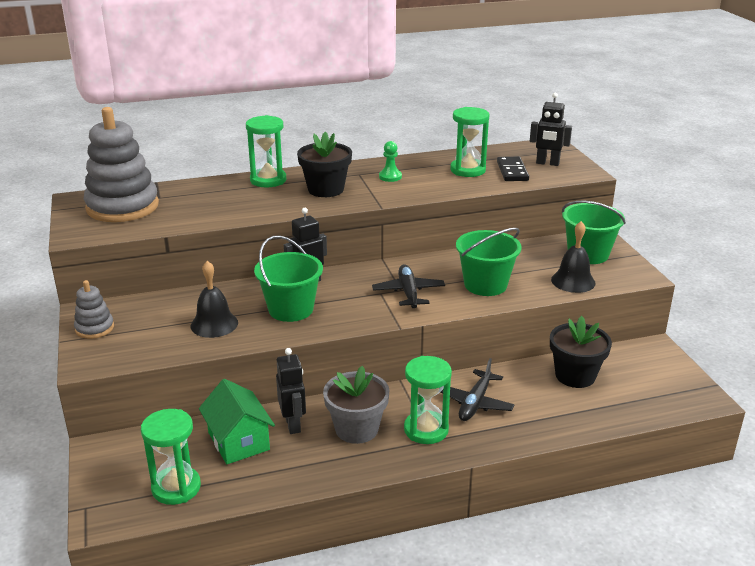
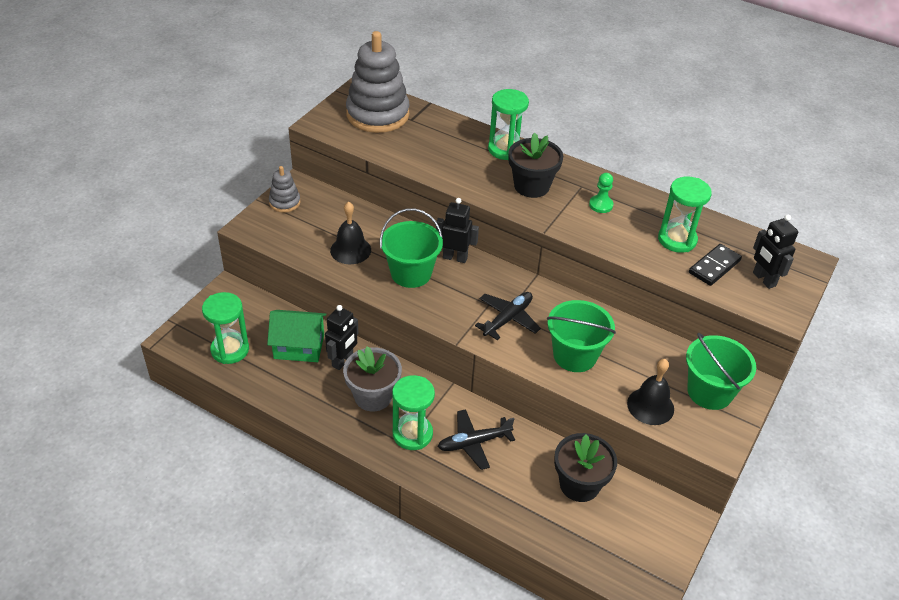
camera: 45 degrees right, 15 degrees up
green house [199,379,275,464] -> green house turned 75 degrees clockwise [267,310,326,362]

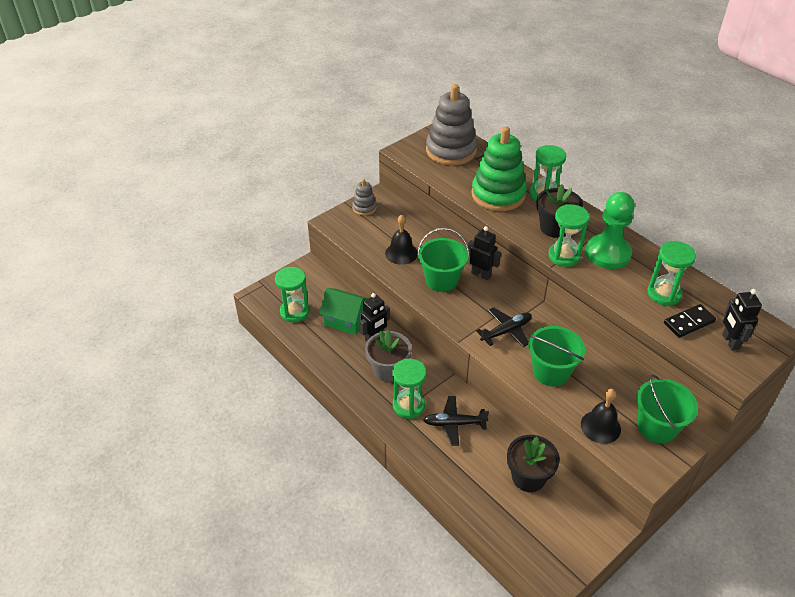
camera: 20 degrees right, 0 degrees up
green pawn [589,173,613,213] -> green pawn [585,192,635,269], size x2.22
none -> green stacking toy [471,126,527,211]
none -> green hourglass [548,204,589,267]

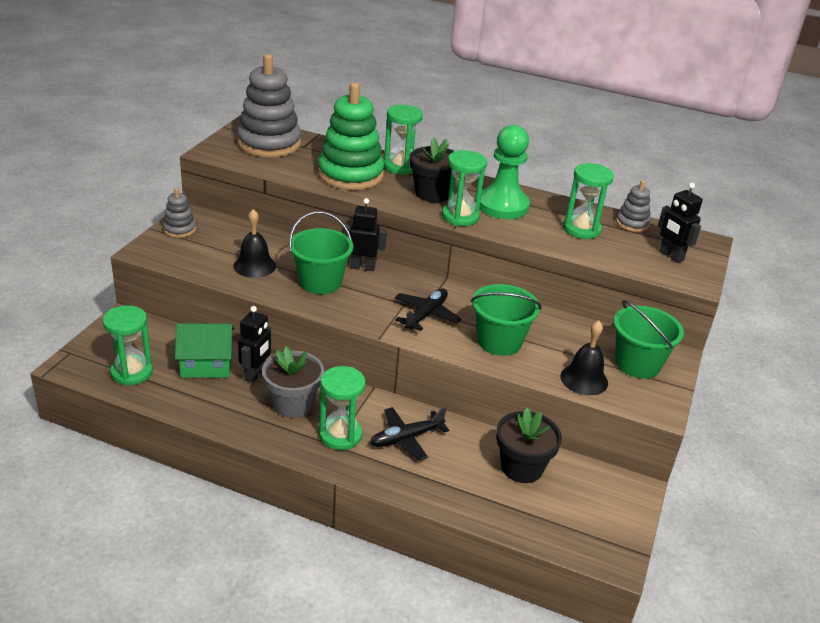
camera: 30 degrees left, 10 degrees down
black domino [664,304,716,338] -> none
none -> grey stacking toy [616,180,650,232]

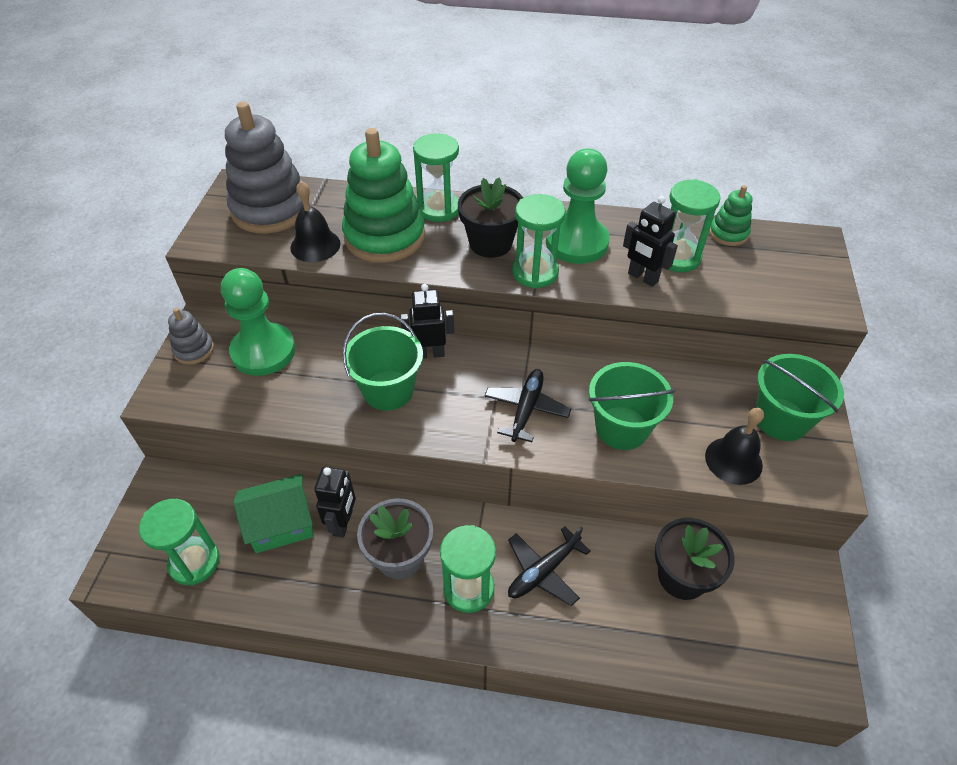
camera: 10 degrees left, 15 degrees up
black bell [233,209,276,278] -> black bell moved to [290,181,340,262]
grey stacking toy [616,180,650,232] -> green stacking toy [709,185,752,246]
black robot [658,183,703,263] -> black robot moved to [623,196,678,287]
none -> green pawn [221,268,296,376]

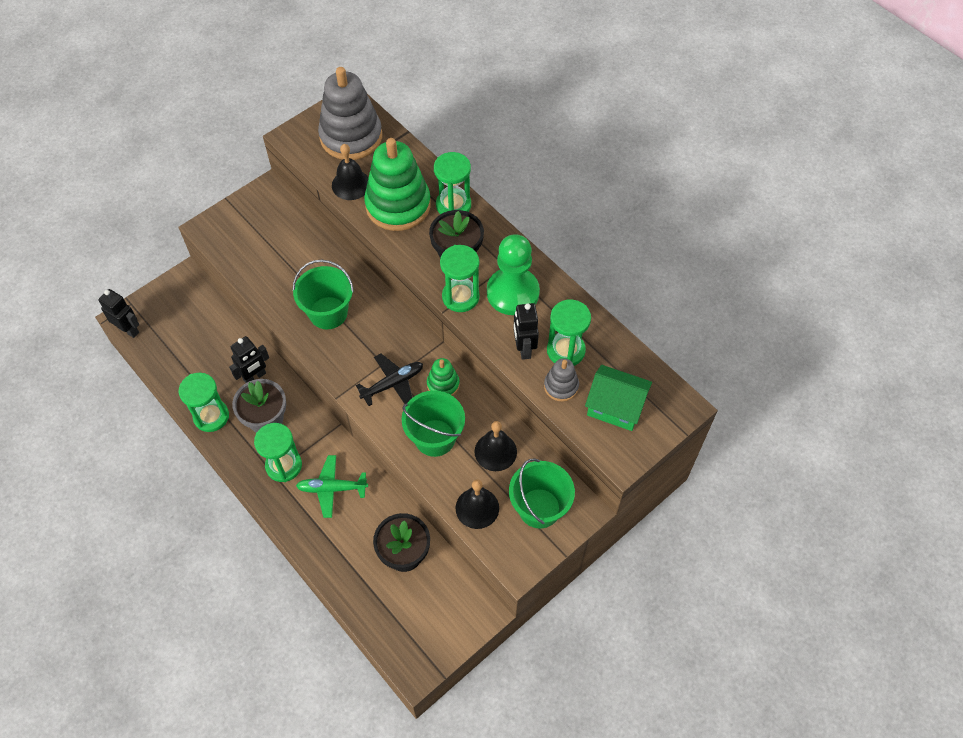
camera: 40 degrees right, 10 degrees up
green hourglass [139,499,220,586] -> green hourglass moved to [179,373,229,432]
grey stacking toy [168,308,214,365] -> grey stacking toy moved to [544,358,579,402]
green pawn [221,268,296,376] -> none
green house [233,474,314,553] -> green house moved to [585,365,652,431]
black robot [400,284,454,359] -> black robot moved to [98,289,139,338]
black plane [508,526,590,606] -> green plane [296,455,368,518]
green stacking toy [709,185,752,246] -> green stacking toy moved to [427,358,460,396]
none -> black bell [474,421,517,471]

